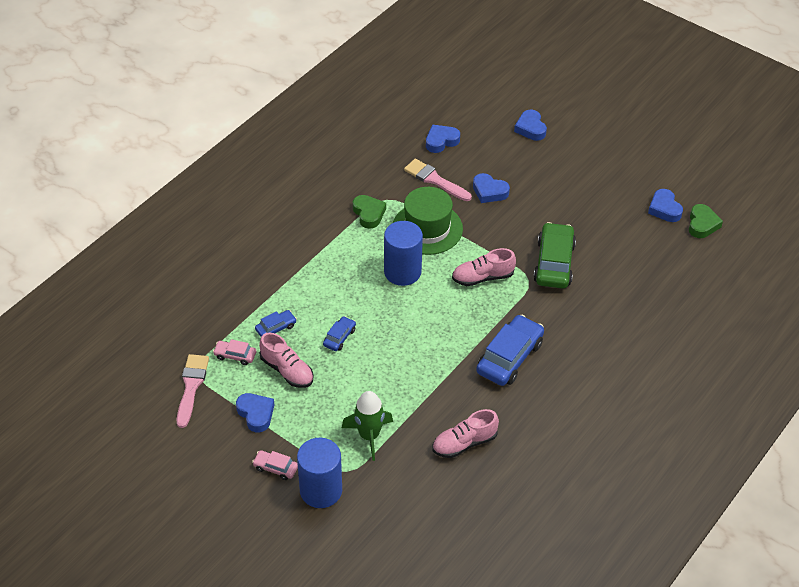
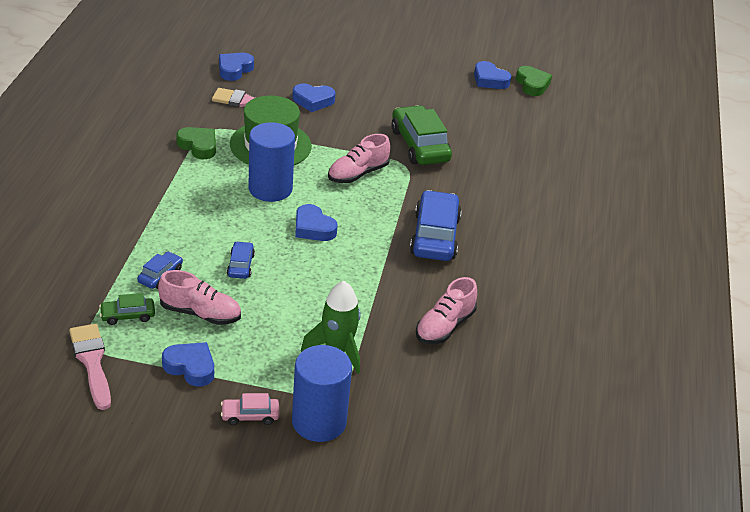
camera: 30 degrees left, 10 degrees down
pink car [213,339,256,365] -> green car [99,293,155,325]
blue heart [514,110,547,141] -> blue heart moved to [295,204,338,241]

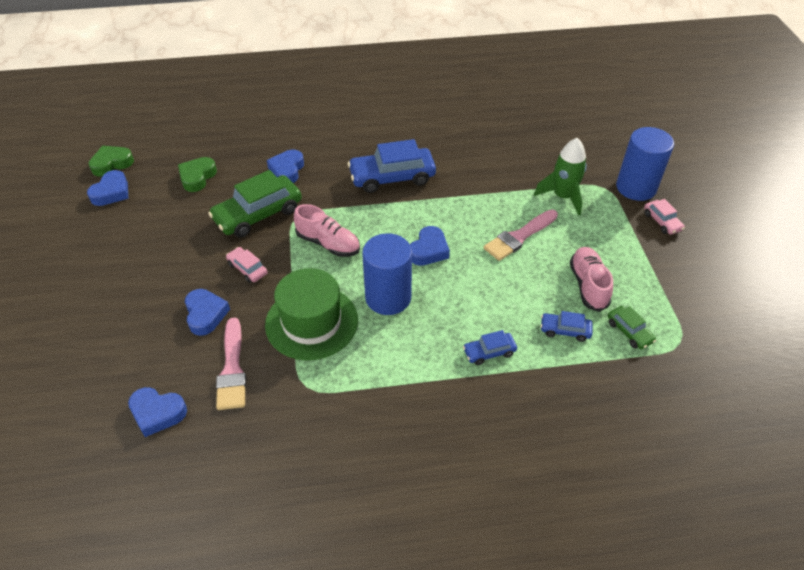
camera: 105 degrees left, 10 degrees up
pink brush [69,324,111,410] -> pink brush moved to [484,210,558,261]
blue heart [162,342,214,386] -> blue heart moved to [267,150,304,183]
green heart [176,127,216,159] -> green heart moved to [178,157,217,192]
blue car [227,241,255,279] -> blue car moved to [463,330,517,365]
pink shoe [416,277,477,344] -> none
none -> pink car [226,247,268,283]

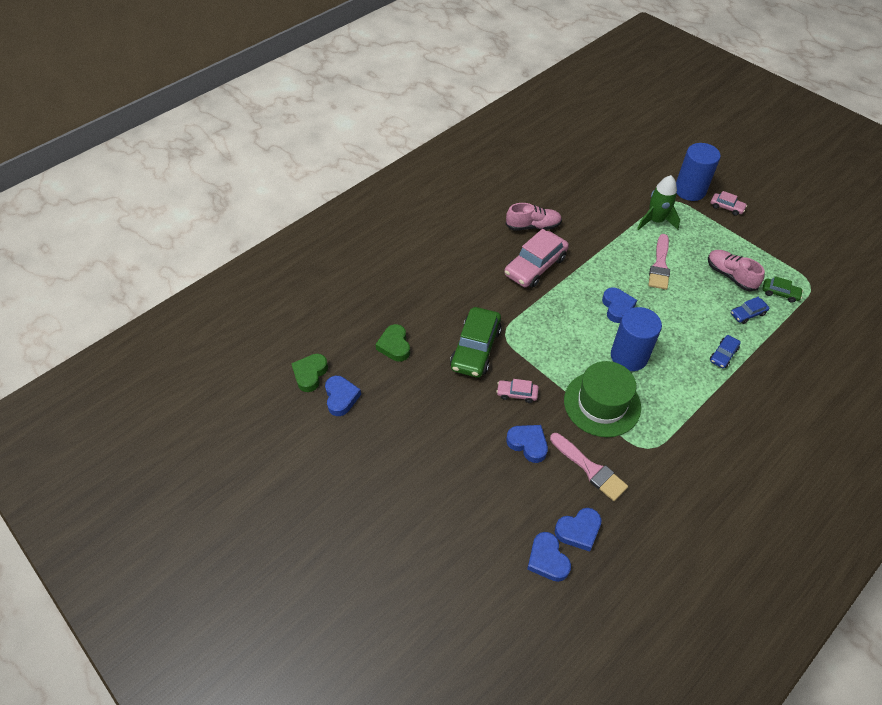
camera: 35 degrees left, 5 degrees up
blue heart [267,150,304,183] -> blue heart moved to [527,532,571,582]
pink shoe [294,204,360,257] -> pink shoe moved to [506,203,562,231]
blue car [348,139,436,193] -> pink car [504,229,569,288]

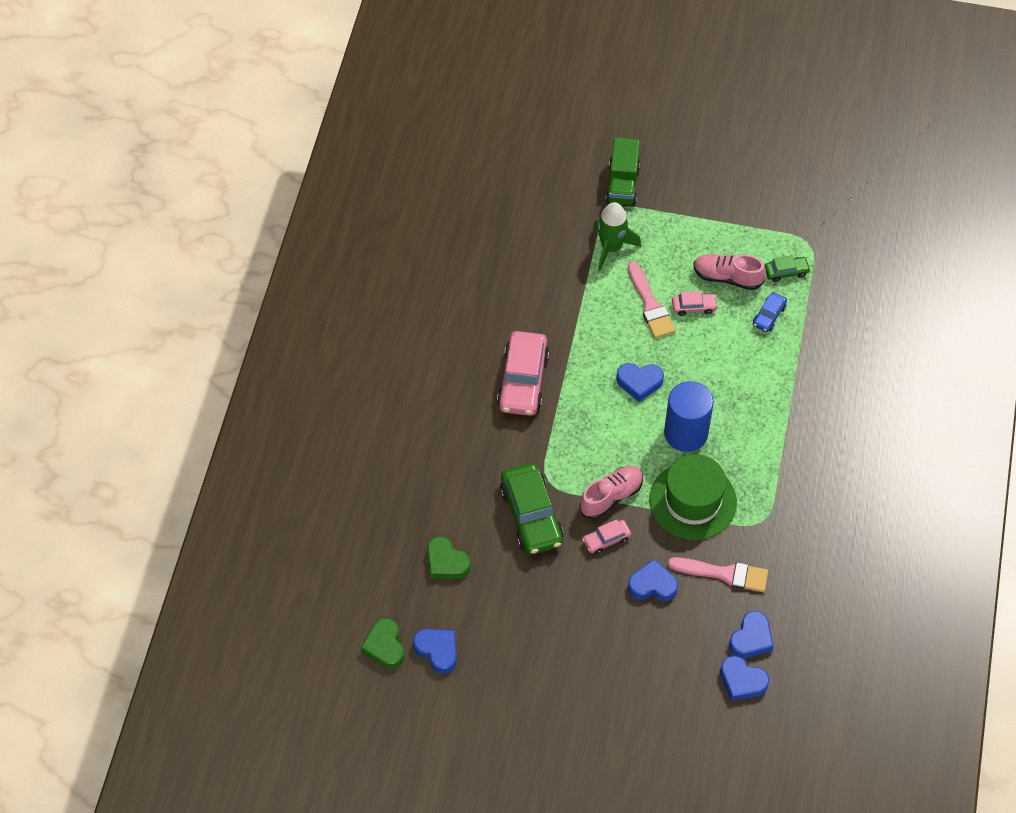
camera: 35 degrees left, 5 degrees up
pink shoe [506,203,562,231] -> pink shoe moved to [579,466,643,520]
blue heart [602,287,637,323] -> blue heart turned 135 degrees clockwise [616,363,664,402]
blue cylinder [676,143,721,201] -> green truck [606,137,640,206]
blue car [710,335,741,368] -> none
pink car [711,191,747,216] -> pink car moved to [672,291,718,316]

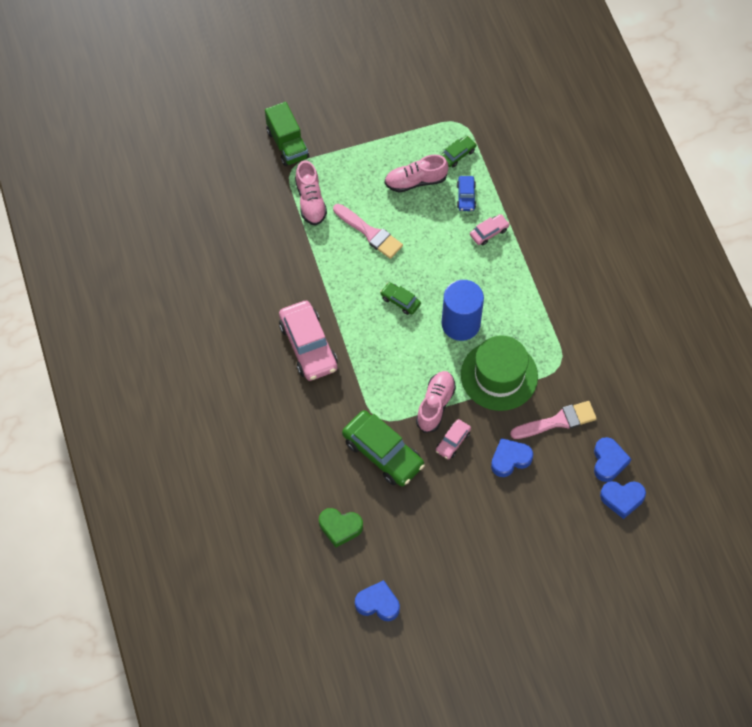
camera: 30 degrees left, 5 degrees up
green heart [361,618,404,669] -> none
green rocket [593,202,641,271] -> pink shoe [295,160,327,226]
blue heart [616,363,664,402] -> green car [380,282,421,315]
pink car [672,291,718,316] -> pink car moved to [470,214,510,245]

